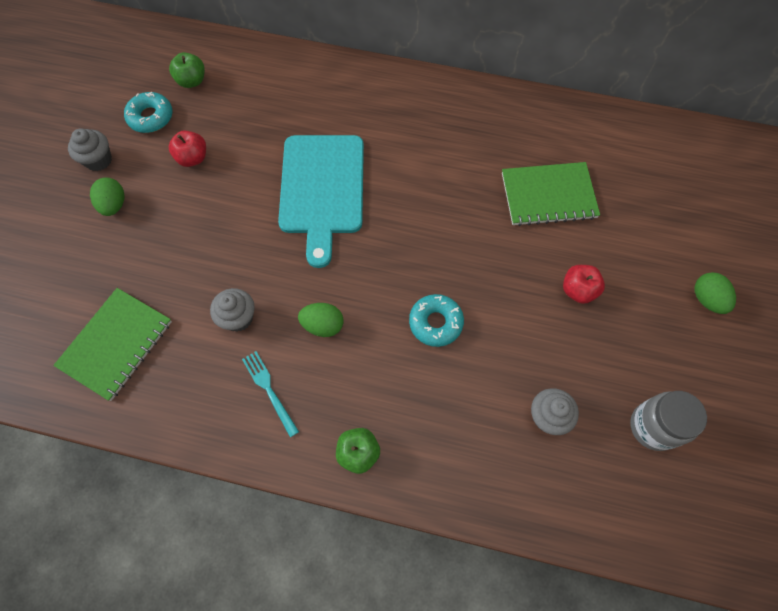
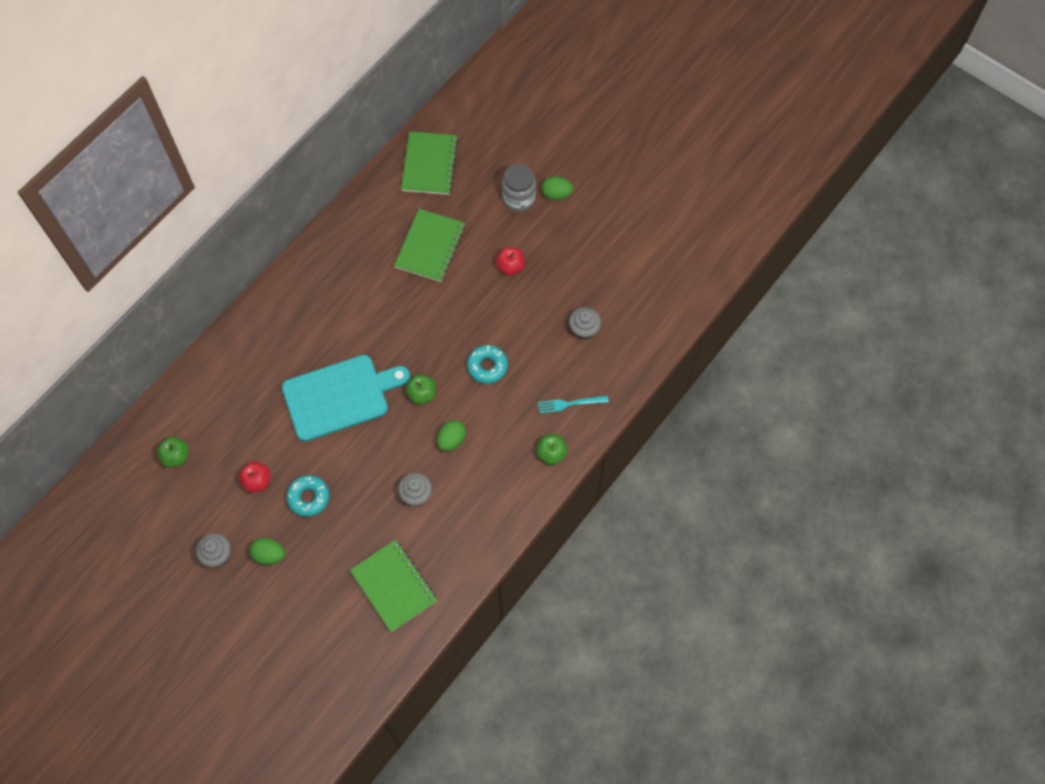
camera: 65 degrees left, 0 degrees up
turquoise donut [124,92,173,133] -> turquoise donut moved to [286,475,330,517]
turquoise fork [242,351,299,437] -> turquoise fork moved to [538,395,609,413]
turquoise cutting board [278,135,364,268] -> turquoise cutting board turned 45 degrees counterclockwise [282,355,410,442]
grey jar [630,391,707,451] -> grey jar moved to [502,164,536,212]
none -> green notebook [401,132,458,195]
none -> green apple [405,374,436,404]

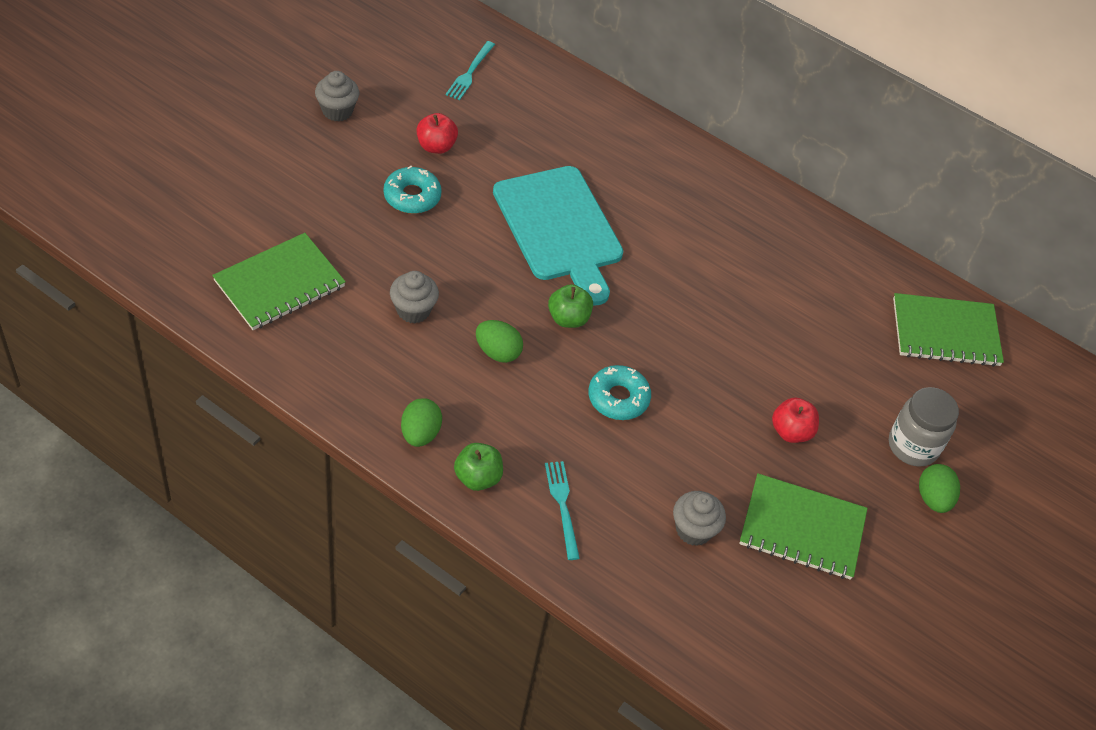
camera: 80 degrees right, 15 degrees down
green apple [157,437,189,468] -> turquoise fork [446,41,495,100]
green egg [250,538,285,565] -> green egg moved to [401,398,442,447]
green notebook [394,209,465,282] -> green notebook moved to [739,473,868,580]

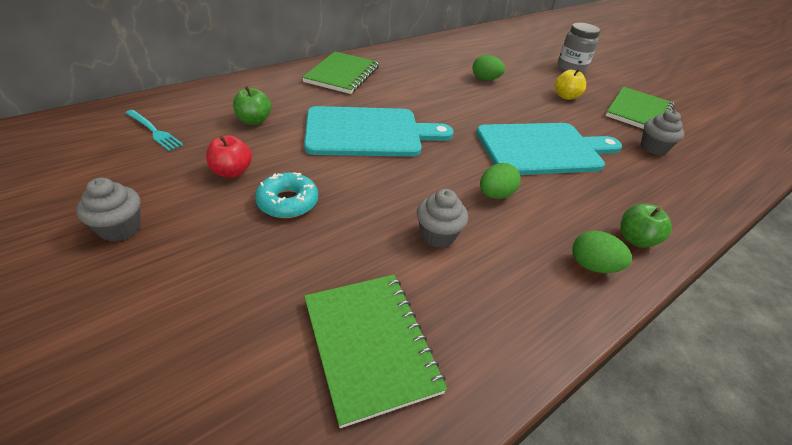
camera: 70 degrees left, 10 degrees down
turquoise fork [545,461,580,560] -> none
green apple [548,284,593,328] -> green apple moved to [233,86,271,125]
turquoise donut [588,365,651,420] -> turquoise cutting board [476,123,622,175]
red apple [772,398,819,443] -> yellow apple [555,69,586,100]
green notebook [893,293,1004,367] -> green notebook moved to [302,52,379,94]
green egg [919,464,960,513] -> green egg moved to [472,55,505,80]

